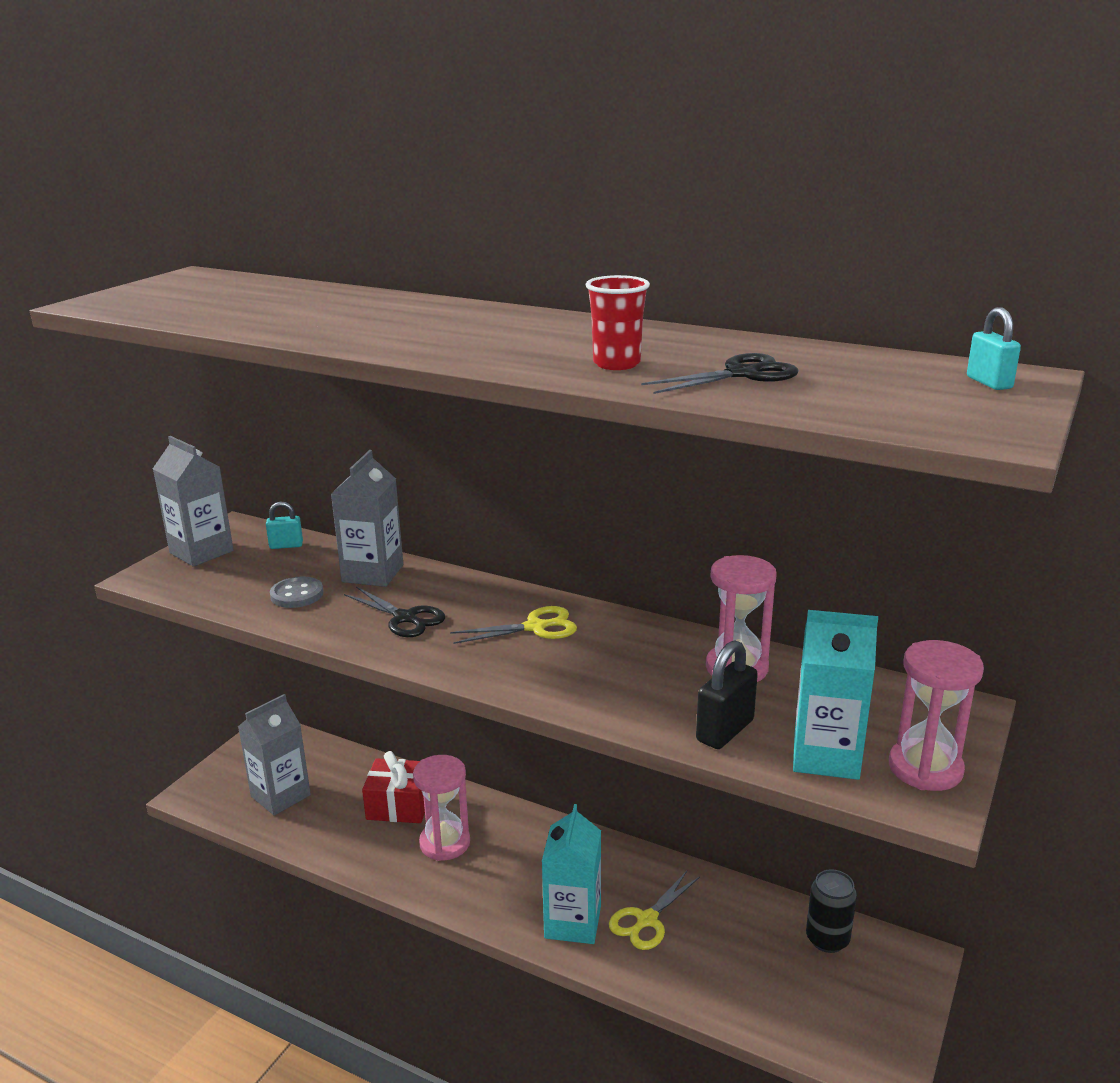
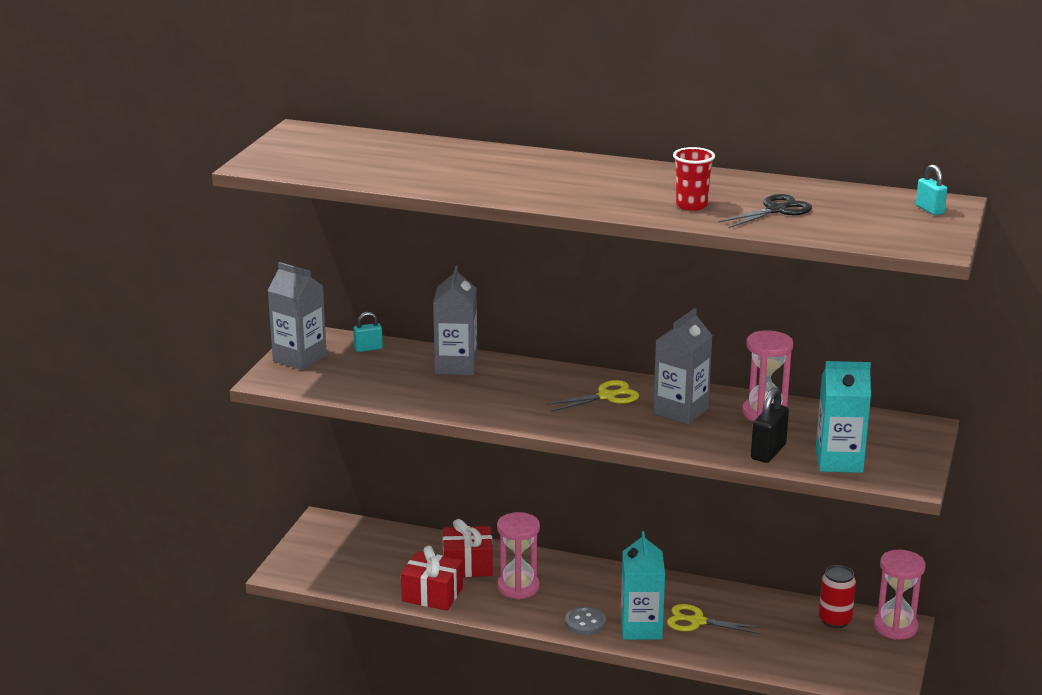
camera: 10 degrees left, 0 degrees up
grey carton [238,694,311,816] -> grey carton moved to [653,308,713,425]
grey button [270,576,323,608] -> grey button moved to [565,607,606,635]
black scissors [344,587,445,637] -> none
yellow scissors [609,871,700,950] -> yellow scissors turned 75 degrees clockwise [667,604,761,634]
black can [806,869,857,953] -> red can [819,565,856,628]
pink hourglass [889,640,984,791] -> pink hourglass moved to [874,550,926,640]
none -> red gift [401,546,463,611]

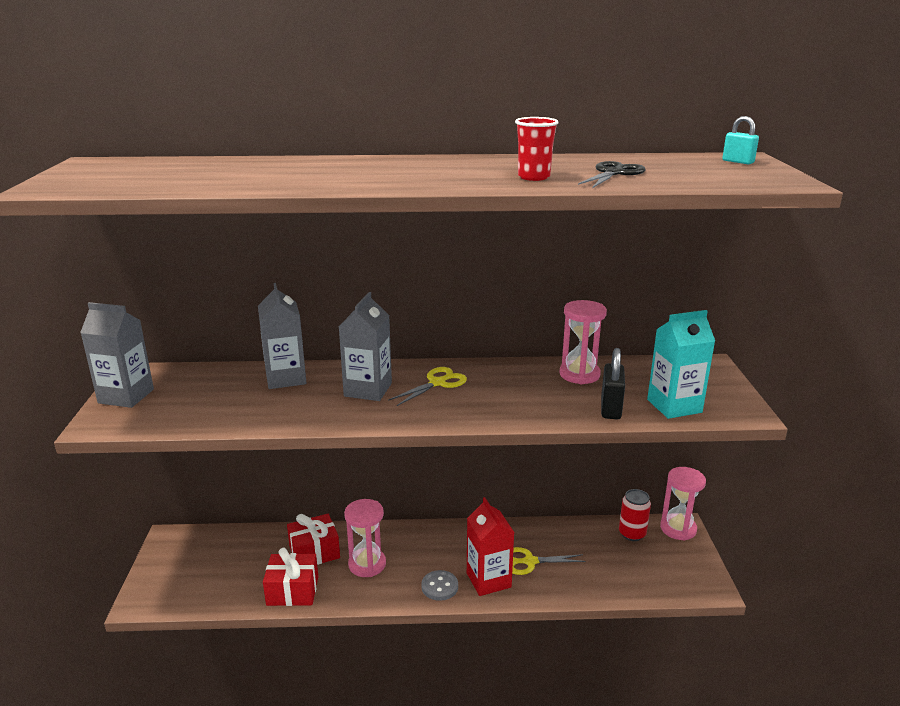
camera: 20 degrees left, 0 degrees up
turquoise padlock [353,312,383,352] -> none
turquoise carton [621,531,665,640] -> red carton [467,497,514,596]
grey carton [653,308,713,425] -> grey carton moved to [339,292,392,401]

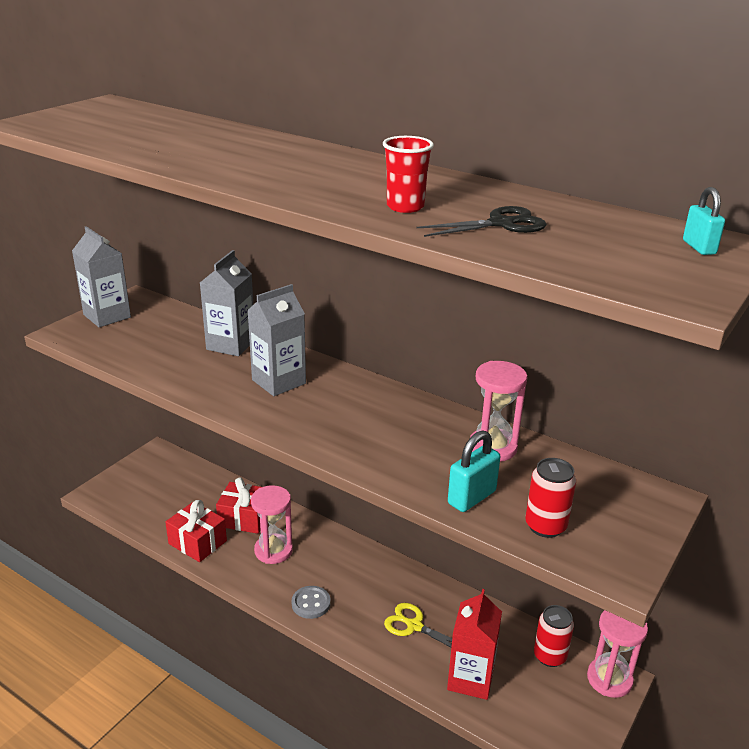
camera: 35 degrees right, 5 degrees up
yellow scissors [388,367,467,406] -> none
red carton [467,497,514,596] -> red carton moved to [447,589,502,700]
black padlock [601,348,625,419] -> turquoise padlock [448,430,500,512]
turquoise carton [647,310,715,419] -> red can [525,458,576,538]

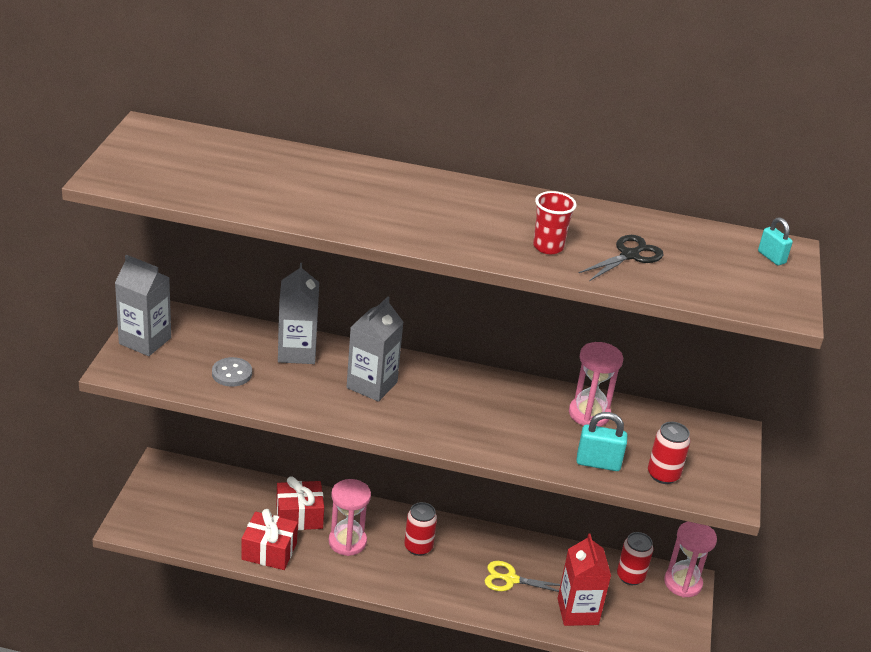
camera: 25 degrees left, 5 degrees up
grey button [291,586,331,619] -> grey button moved to [212,357,252,387]
turquoise padlock [448,430,500,512] -> turquoise padlock turned 75 degrees clockwise [576,412,628,471]
none -> red can [404,502,437,556]

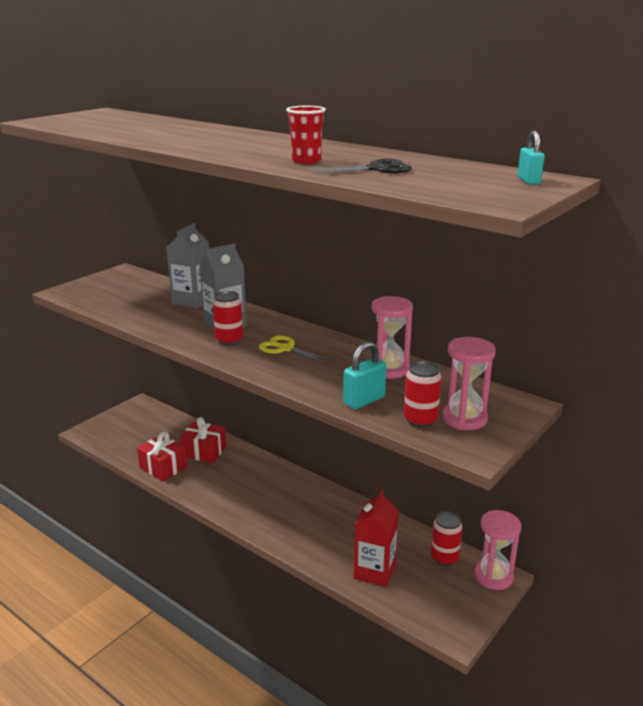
camera: 30 degrees right, 10 degrees down
grey carton [115,255,171,356] -> none
grey button [212,357,252,387] -> none
pink hourglass [329,479,371,556] -> pink hourglass moved to [442,337,496,430]
red can [404,502,437,556] -> red can moved to [212,291,243,345]
yellow scissors [485,561,561,592] -> yellow scissors moved to [259,335,334,364]
turquoise padlock [576,412,628,471] -> turquoise padlock turned 75 degrees counterclockwise [343,342,386,409]

